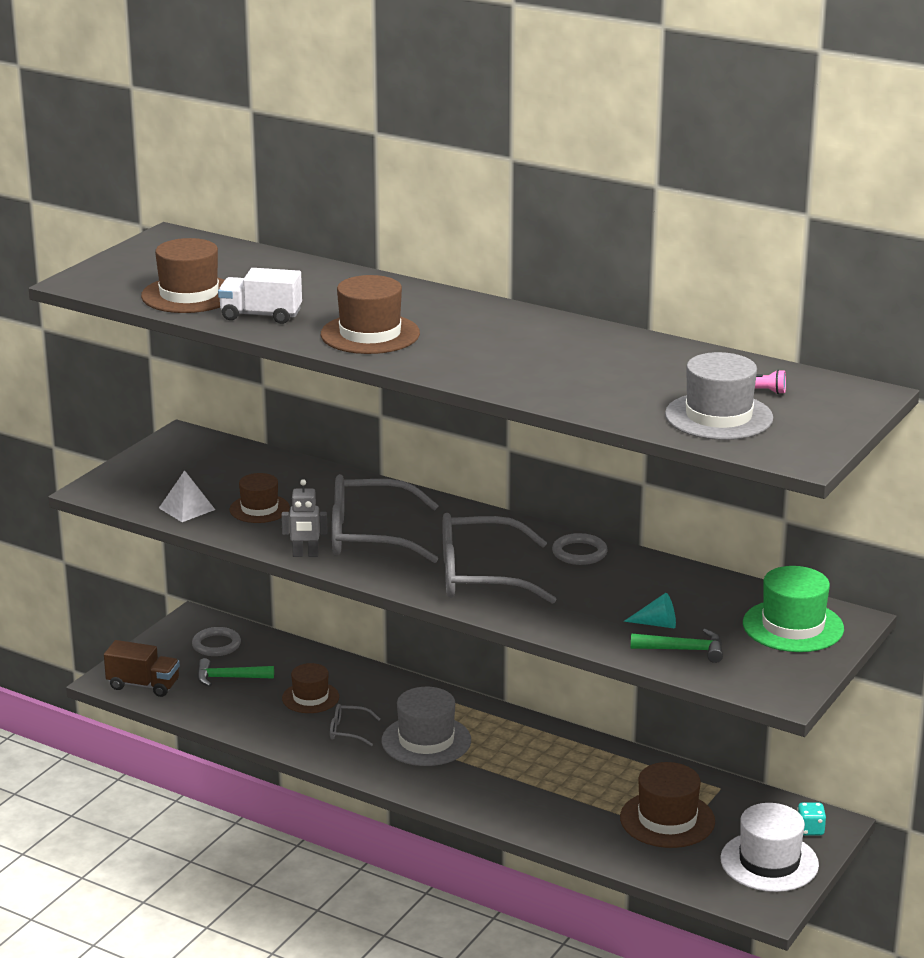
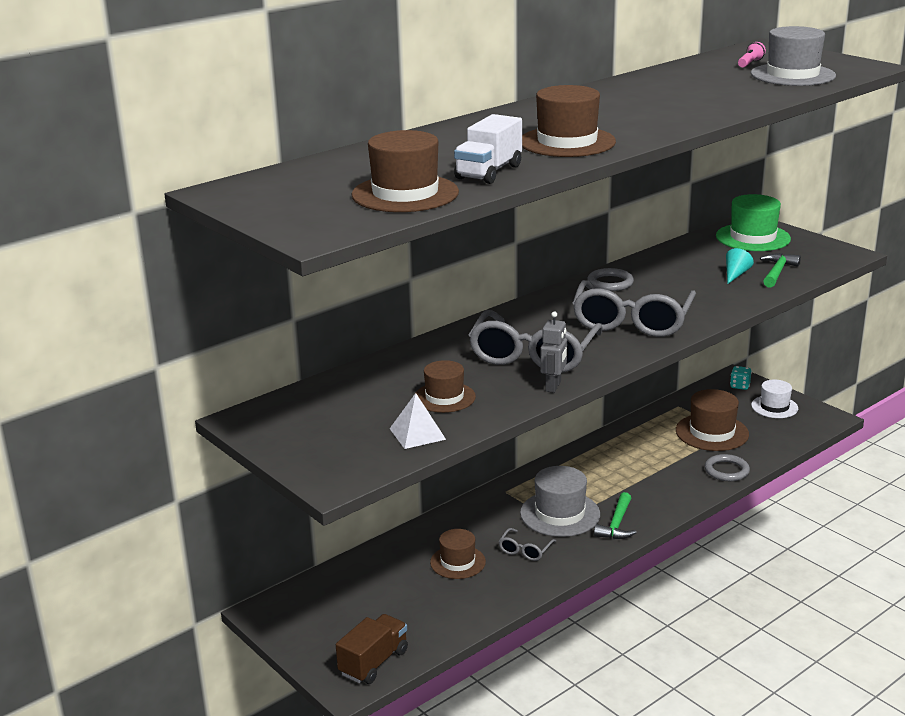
camera: 70 degrees left, 0 degrees up
grey ring [192,627,241,656] -> grey ring moved to [705,454,750,481]
green hammer [197,658,274,687] -> green hammer moved to [594,492,637,539]
white hat [720,803,819,892] -> white hat [751,380,798,418], size x0.66

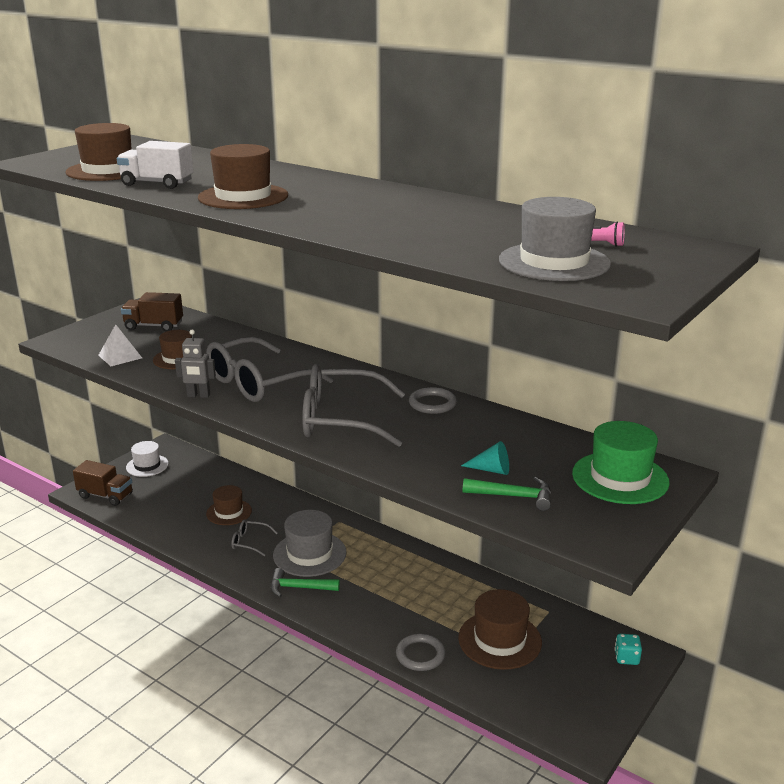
camera: 75 degrees right, 0 degrees up
grey glasses [469,310,603,373] -> grey glasses turned 45 degrees counterclockwise [206,337,333,402]
white hat [751,380,798,418] -> white hat moved to [126,441,169,477]
none -> brown truck [121,292,183,331]

